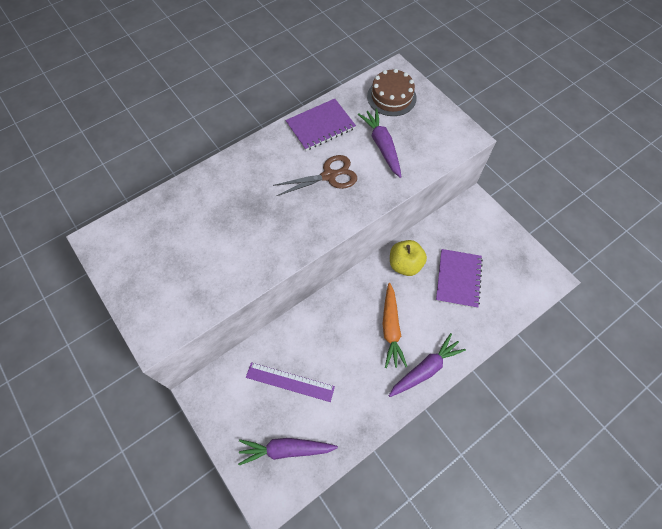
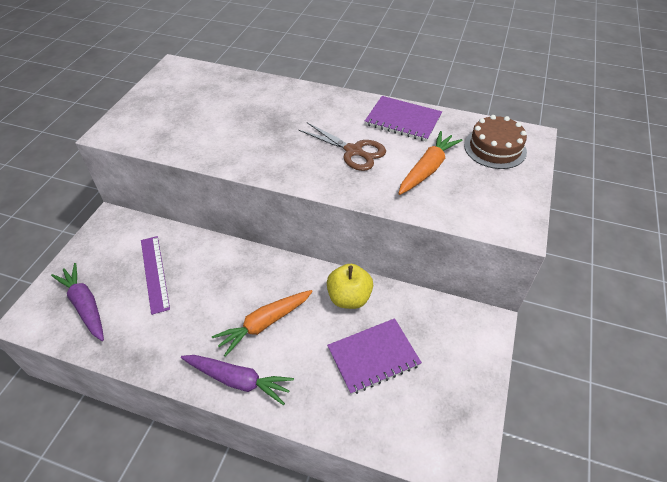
camera: 55 degrees right, 15 degrees down
purple carrot [358,108,402,178] -> orange carrot [398,131,463,195]

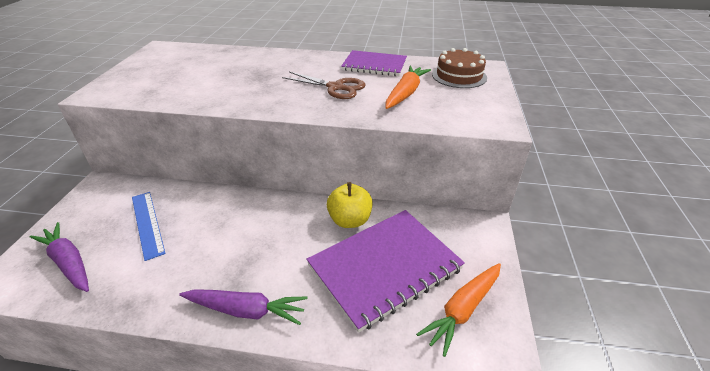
camera: 10 degrees left, 10 degrees down
purple ruler [141,236,170,315] -> blue ruler [132,192,166,261]
orange carrot [212,290,313,357] -> orange carrot moved to [416,263,501,357]
purple notebook [327,318,422,395] -> purple notebook [306,210,465,333], size x1.61

